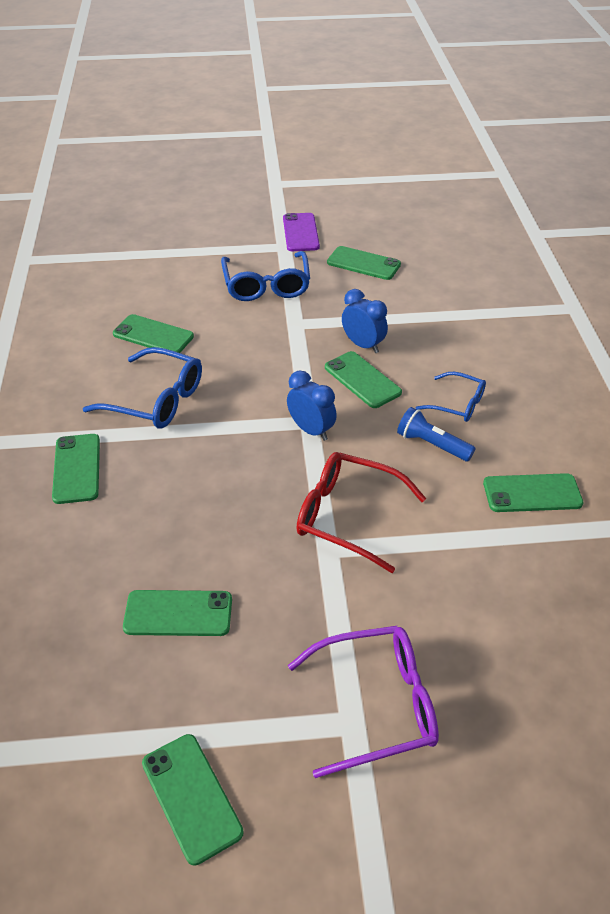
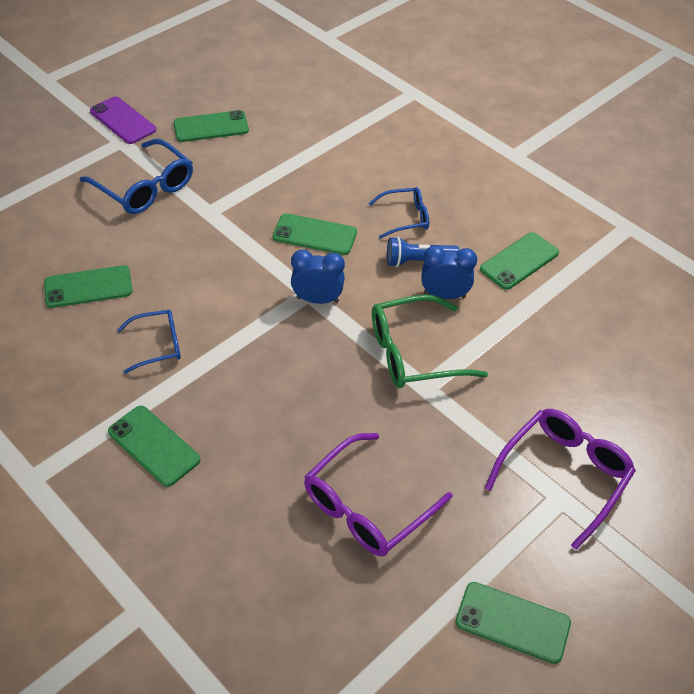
camera: 40 degrees left, 5 degrees up
blue glasses [83,347,202,428] -> blue glasses [117,310,181,374], size x0.61
green phone [123,590,232,636] -> purple glasses [304,433,452,557]
red glasses [296,452,426,573] -> green glasses [372,295,488,389]
blue clock [342,289,388,353] -> blue clock moved to [421,246,477,299]

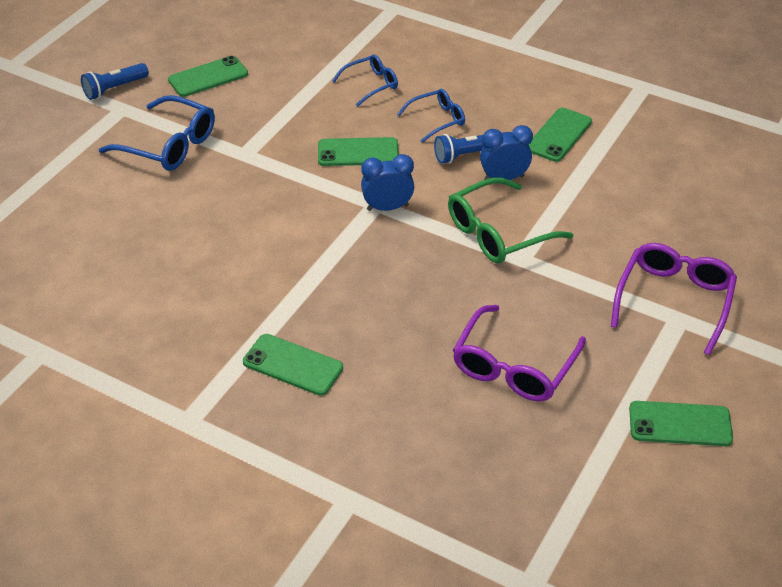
camera: 15 degrees left, 5 degrees down
green phone [44,265,132,308] -> none
purple phone [90,96,156,144] -> blue flashlight [81,63,149,100]
blue glasses [117,310,181,374] -> blue glasses moved to [332,54,398,107]

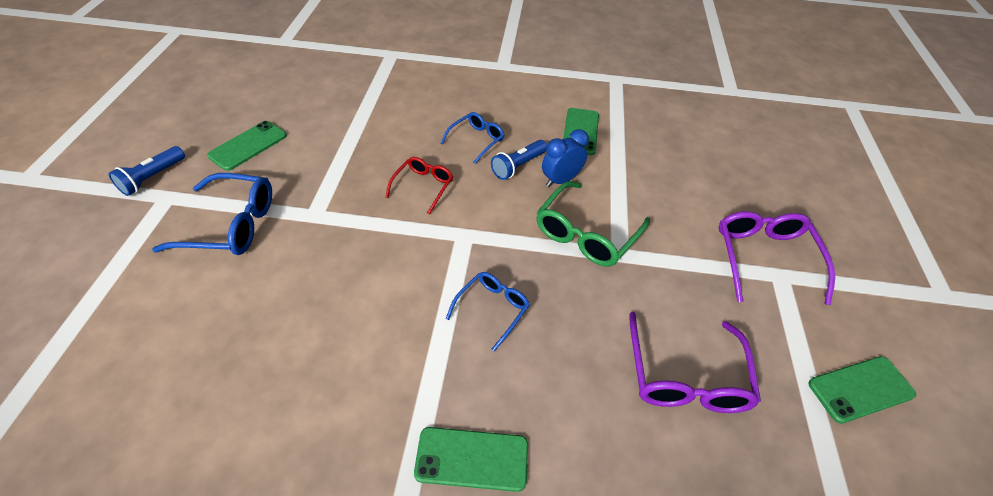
camera: 25 degrees left, 5 degrees up
green phone [318,137,399,166] -> red glasses [385,157,453,214]
blue glasses [332,54,398,107] -> blue glasses moved to [446,272,530,351]
blue clock [361,154,414,211] -> none

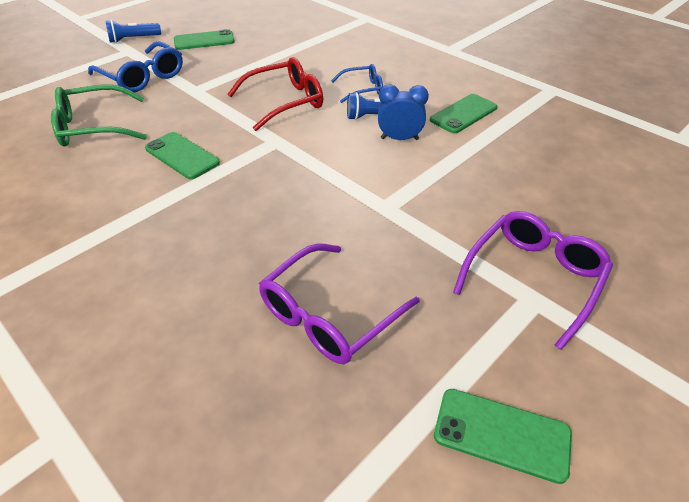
camera: 40 degrees right, 5 degrees down
red glasses [385,157,453,214] -> red glasses [228,57,323,131], size x1.65
green phone [414,427,528,492] -> green phone moved to [145,132,220,179]
blue glasses [446,272,530,351] -> none
green glasses [537,181,650,267] -> green glasses moved to [51,85,147,147]

